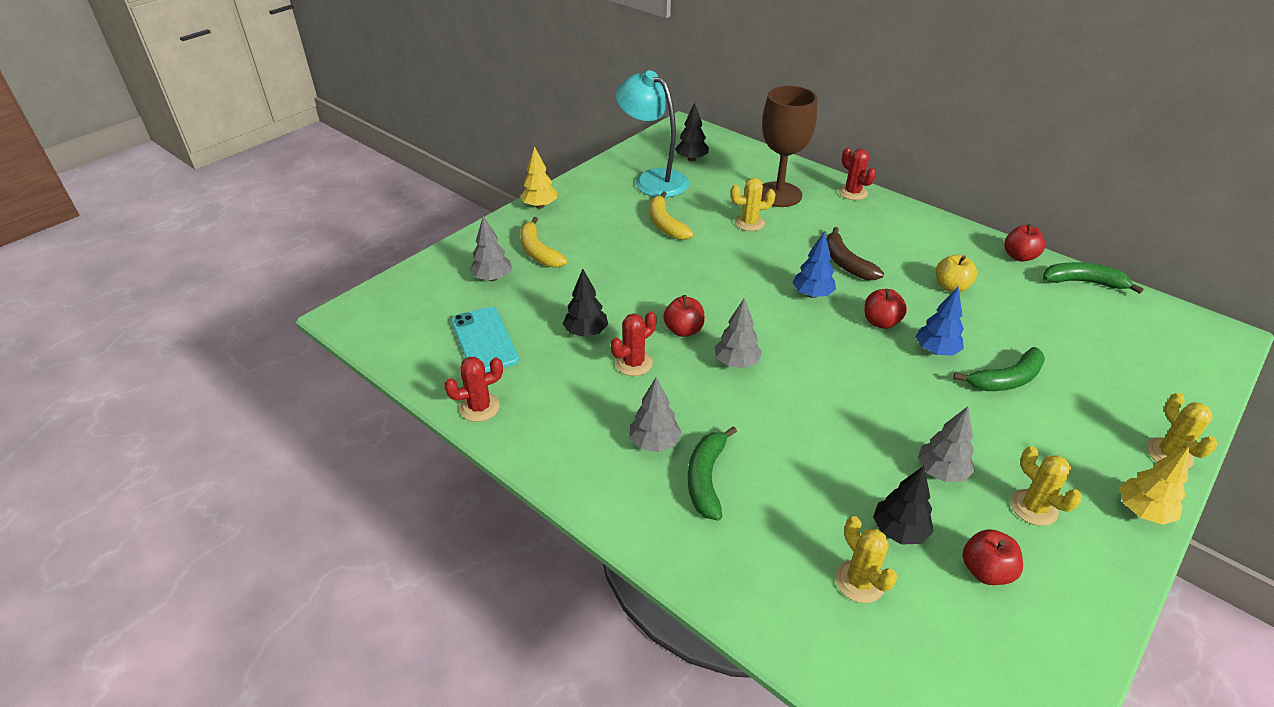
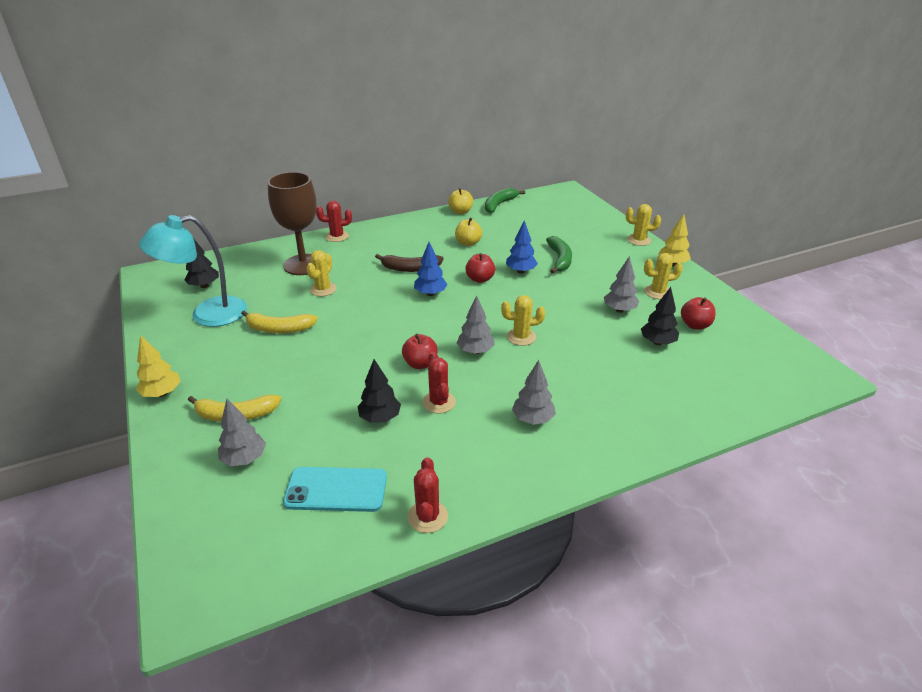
camera: 65 degrees left, 5 degrees down
green banana [688,426,737,521] -> none
yellow cactus [836,516,897,603] -> yellow cactus moved to [501,295,545,346]
red apple [1004,224,1045,262] -> yellow apple [448,188,473,214]

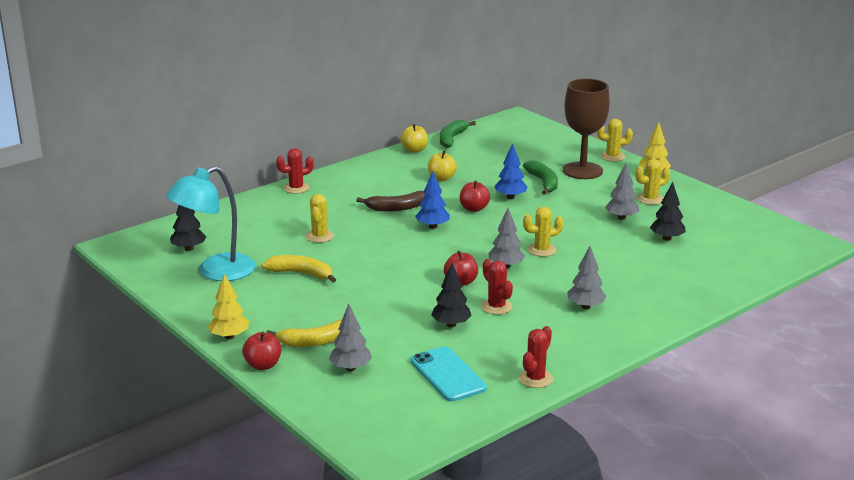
camera: 15 degrees left, 10 degrees down
yellow banana [241,310,318,333] -> yellow banana turned 150 degrees counterclockwise [262,255,336,283]
brown goblet [268,172,317,275] -> brown goblet moved to [563,79,610,179]
turquoise phone [283,467,387,512] -> turquoise phone turned 75 degrees clockwise [410,347,487,402]
red cactus [408,457,448,533] -> red cactus turned 45 degrees clockwise [519,326,553,388]
red apple [681,297,716,330] -> red apple moved to [242,332,282,370]

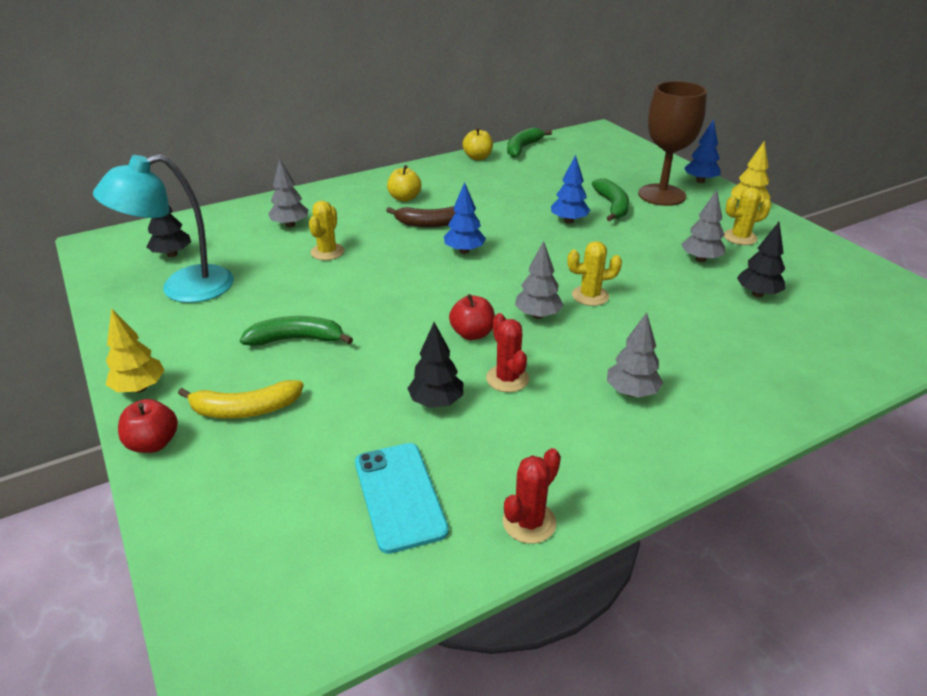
camera: 10 degrees right, 10 degrees up
yellow banana [262,255,336,283] -> none
red cactus [276,148,314,194] -> none
grey tree [329,304,372,371] -> grey tree moved to [268,159,308,228]
yellow apple [428,150,457,181] -> yellow apple moved to [387,165,421,202]
red apple [460,180,490,212] -> none
yellow cactus [597,119,633,162] -> blue tree [684,119,721,183]
none -> green banana [240,316,353,346]

